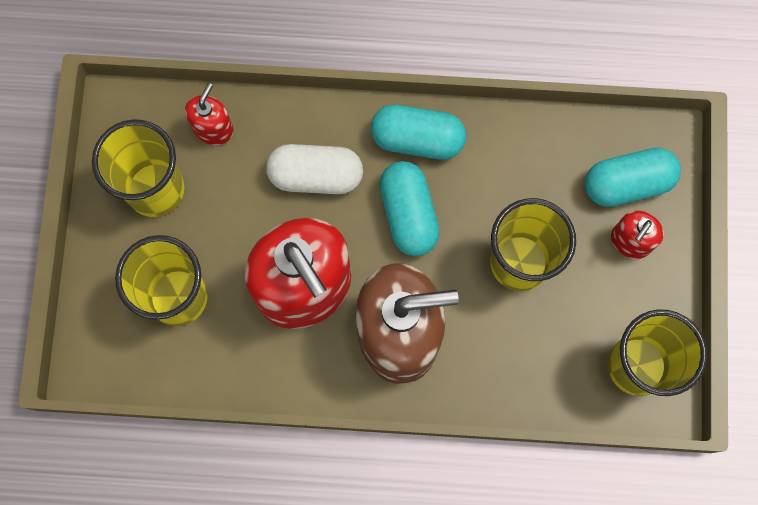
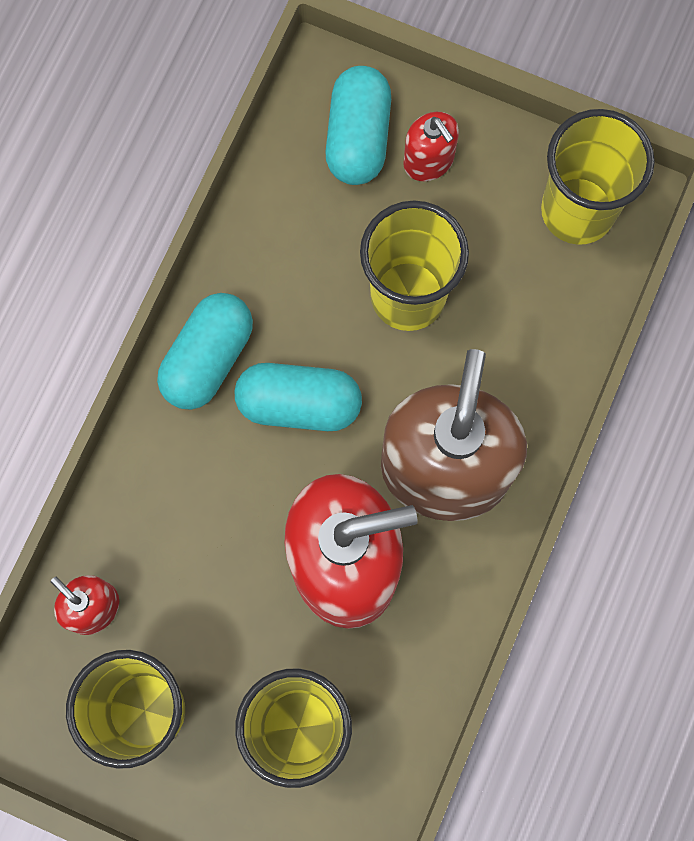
camera: 70 degrees left, 0 degrees up
white capsule [266,144,363,194] -> none

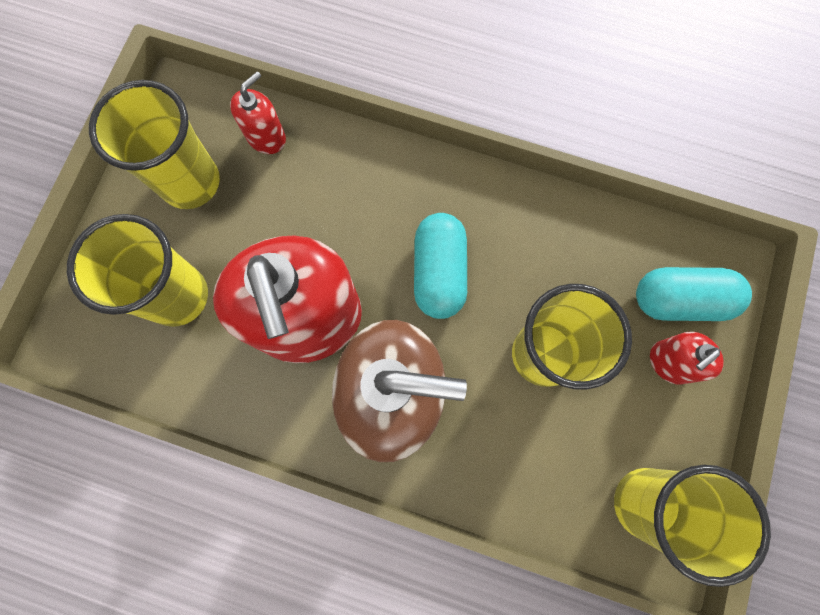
camera: 85 degrees right, 0 degrees up
turquoise capsule [157,293,253,410] -> none

